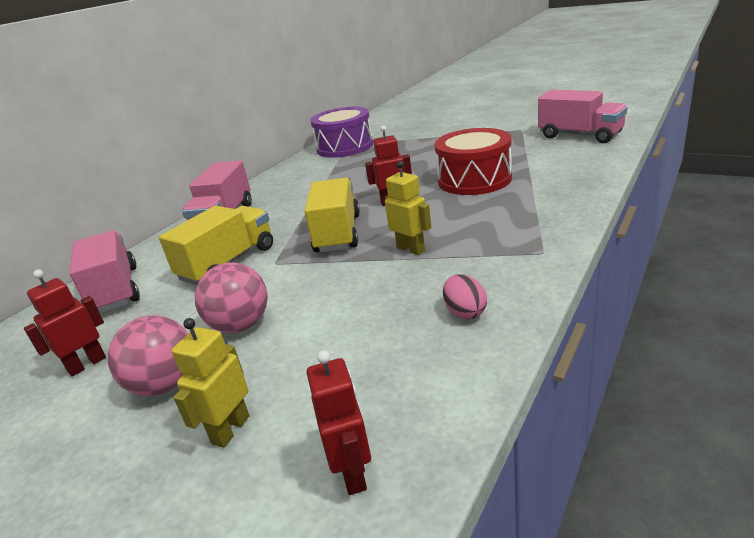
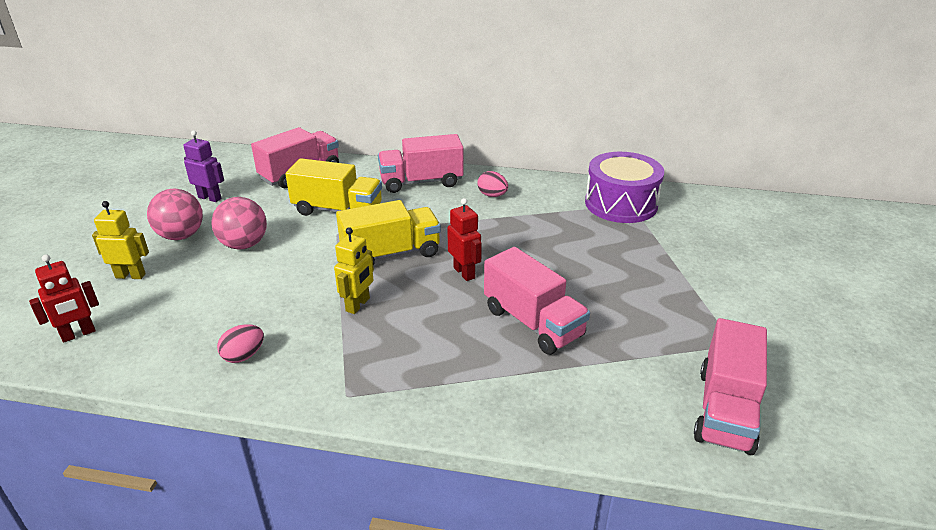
camera: 65 degrees right, 5 degrees up
red robot [24,270,106,376] -> purple robot [183,131,224,202]
red drum [434,128,512,195] -> pink truck [484,247,590,355]
none -> pink egg [477,171,508,197]

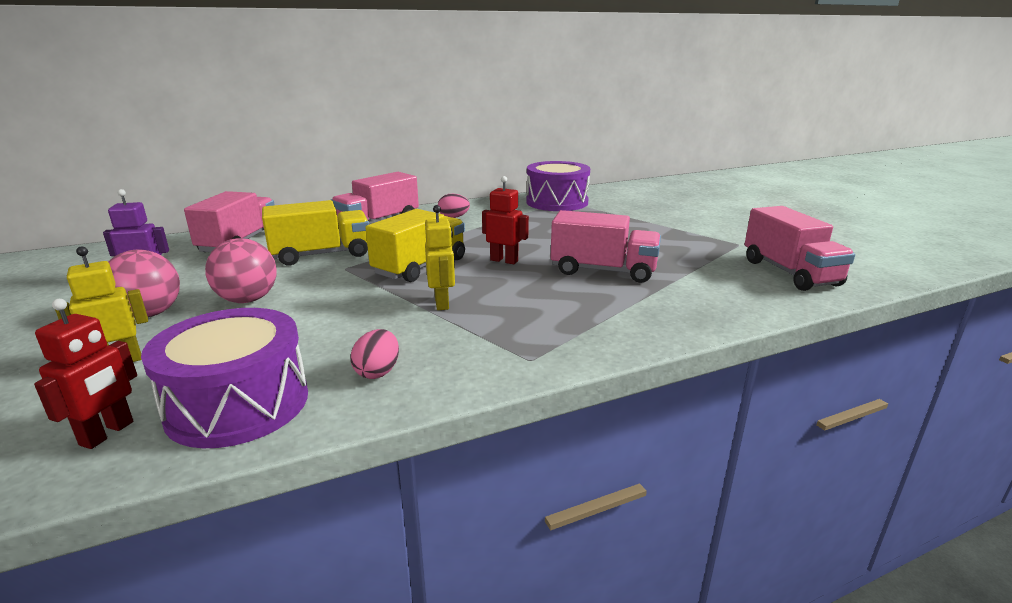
camera: 35 degrees left, 10 degrees down
none -> purple drum [141,308,308,448]

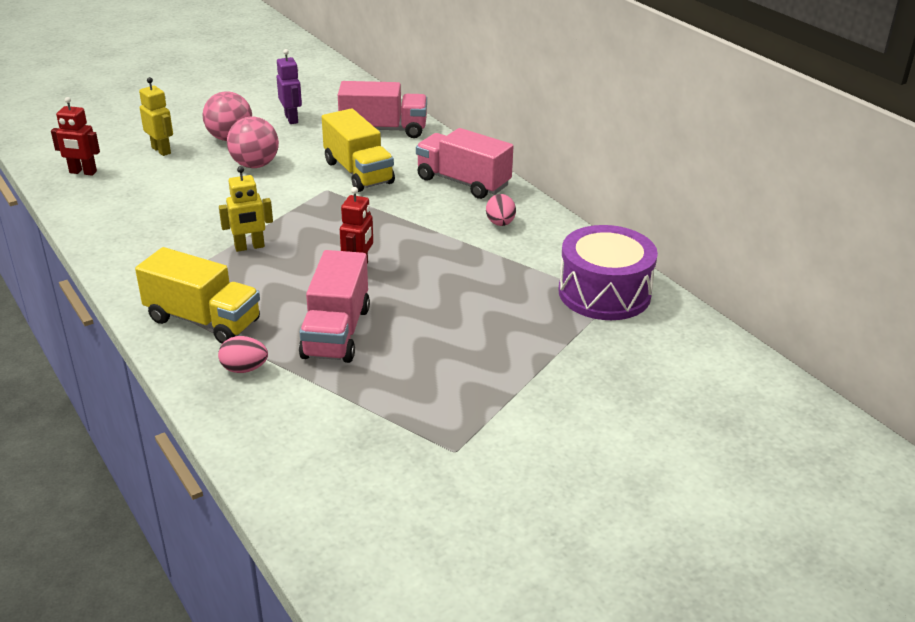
camera: 80 degrees right, 10 degrees up
purple drum [141,308,308,448] -> none
pink egg [351,329,399,379] -> pink egg moved to [218,336,268,373]
yellow truck [366,209,465,282] -> yellow truck moved to [135,247,260,344]
pink truck [745,206,855,291] -> none

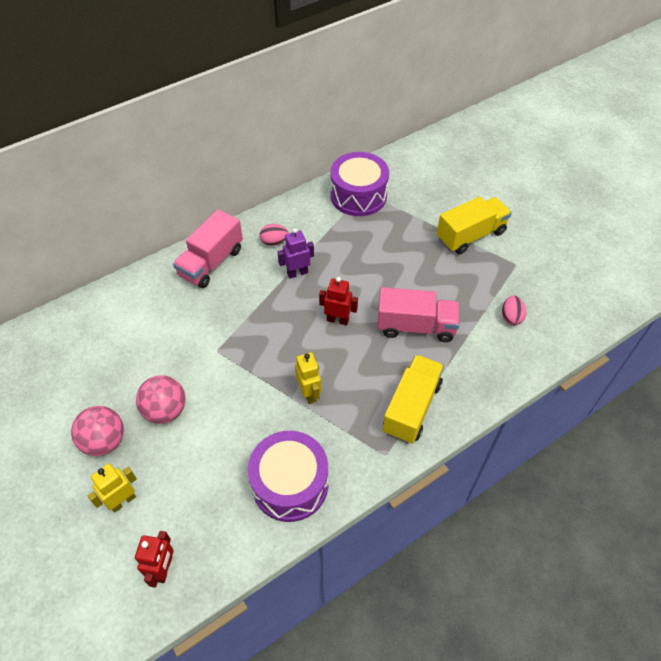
camera: 90 degrees left, 20 degrees up
pink egg [218,336,268,373] -> pink egg moved to [502,296,526,325]
purple robot [277,49,302,124] -> purple robot moved to [277,228,314,279]
yellow truck [322,108,395,192] -> yellow truck moved to [436,197,512,254]
pink truck [338,81,427,138] -> none
none -> purple drum [248,431,328,522]

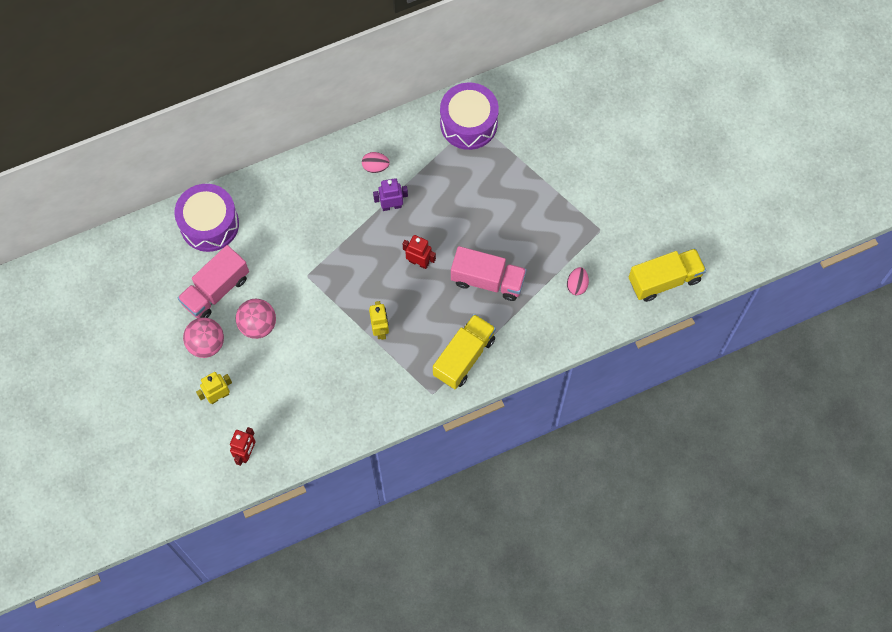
camera: 10 degrees right, 15 degrees up
pink truck [173,209,243,288] -> pink truck moved to [178,245,249,318]
purple drum [248,431,328,522] -> purple drum moved to [174,184,239,252]
yellow truck [436,197,512,254] -> yellow truck moved to [629,248,706,302]

